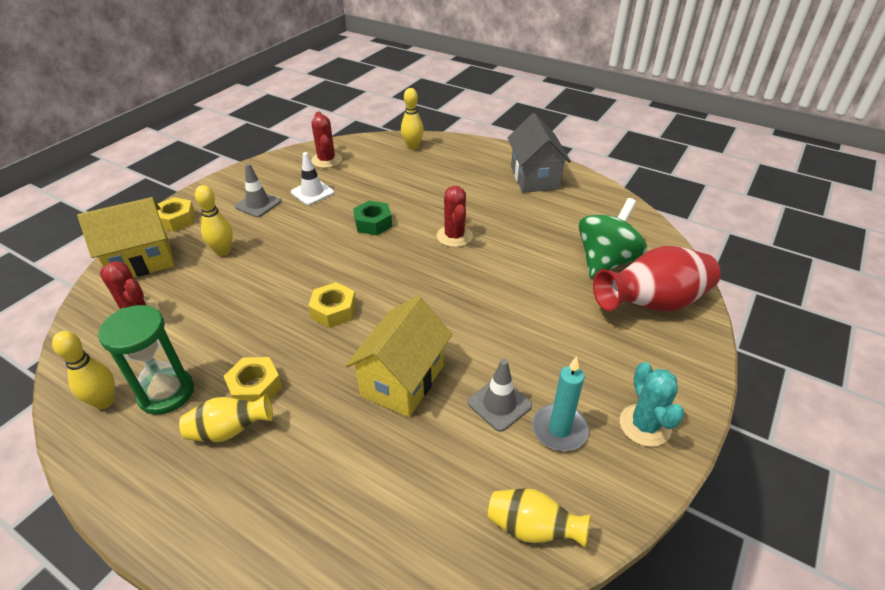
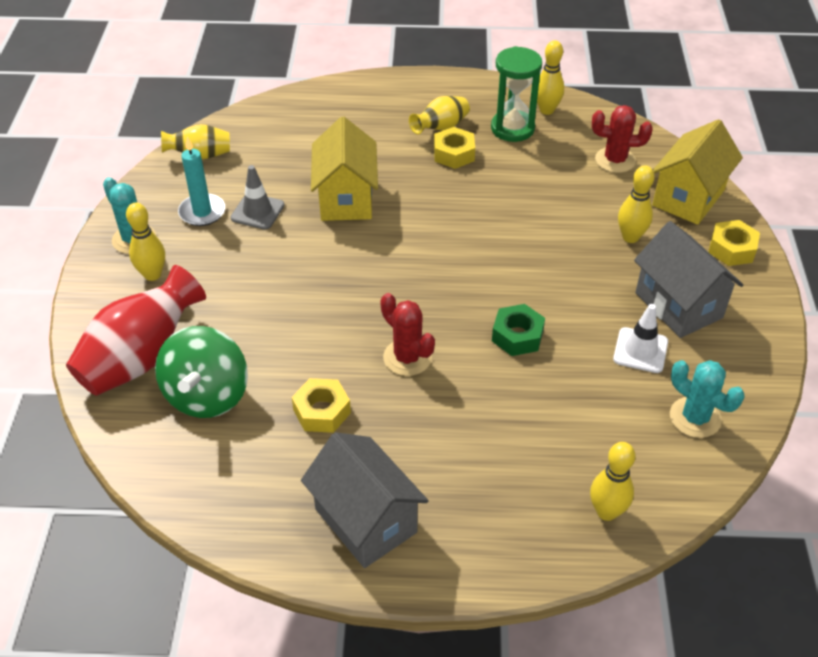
camera: 150 degrees right, 5 degrees up
grey traffic cone [235,163,281,217] -> grey house [634,221,743,338]
yellow nut [308,282,356,328] -> yellow nut moved to [292,378,351,433]
red cactus [311,111,342,168] -> turquoise cactus [670,360,745,438]
none -> yellow bowling pin [126,203,165,281]

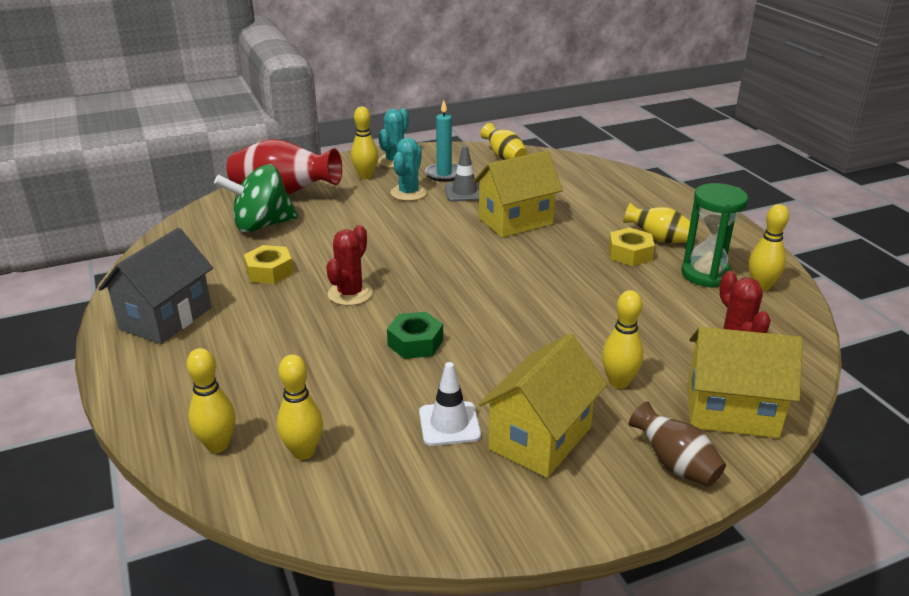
camera: 65 degrees right, 15 degrees down
grey house [634,221,743,338] -> yellow house [478,333,607,478]
turquoise cactus [670,360,745,438] -> turquoise cactus moved to [391,138,427,201]
yellow nut [708,220,760,266] -> brown vase [629,401,726,487]
none -> yellow bowling pin [277,354,323,460]

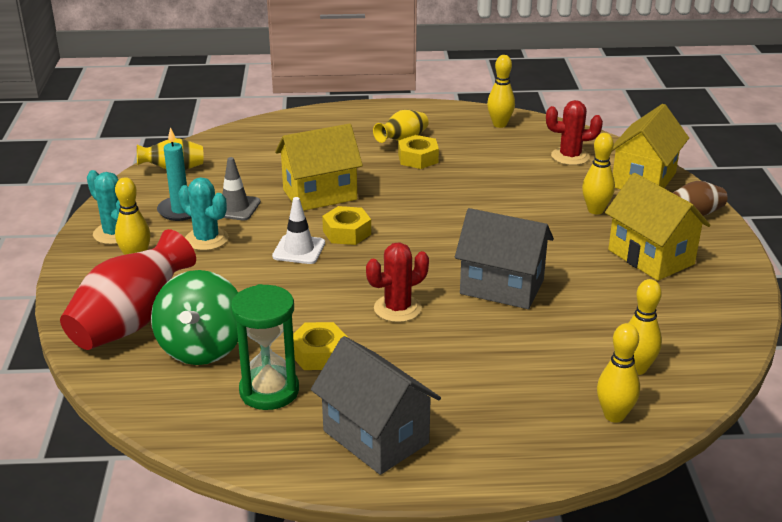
camera: 70 degrees left, 0 degrees up
red cactus [326,225,373,306] -> red cactus turned 75 degrees counterclockwise [366,243,429,322]
green nut [387,312,443,359] -> grey house [455,208,554,309]
white traffic cone [419,362,481,446] -> white traffic cone moved to [272,197,325,264]
yellow house [473,151,563,238] -> yellow house turned 75 degrees clockwise [275,124,363,211]
green hourglass [681,183,748,288] -> green hourglass moved to [231,284,299,410]
none -> yellow nut [322,206,371,245]

